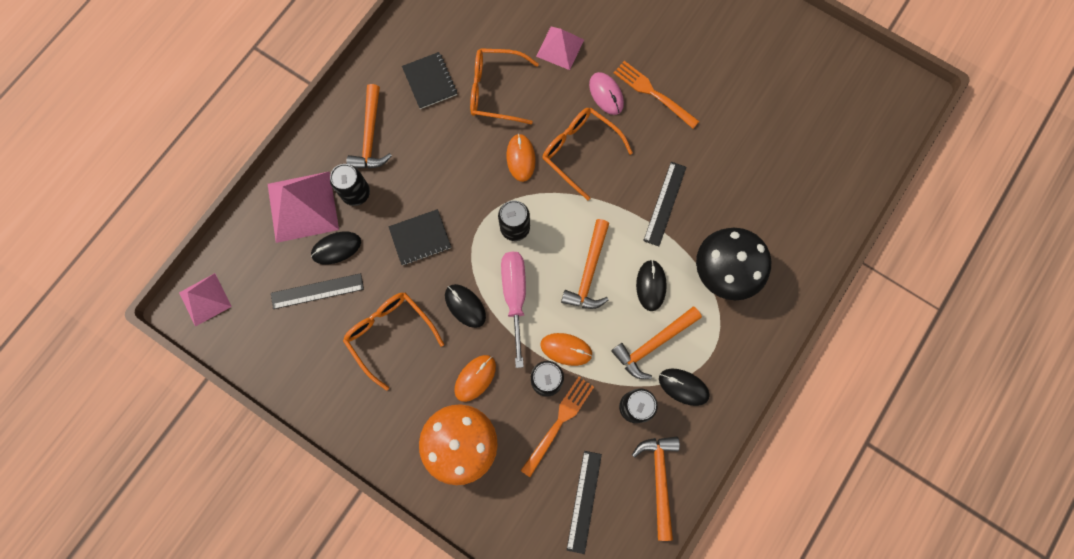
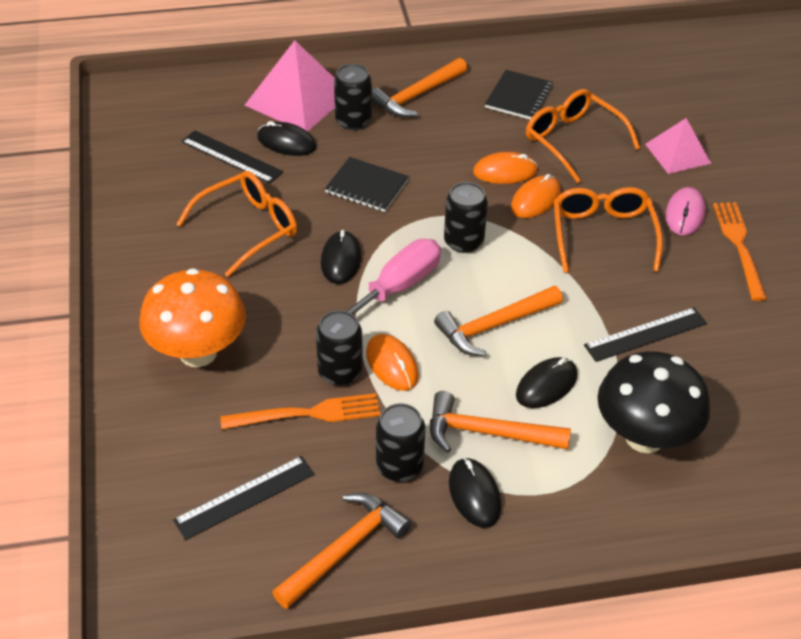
camera: 45 degrees right, 30 degrees down
pink pyramid [179,273,232,327] -> none
orange glasses [343,293,444,391] -> orange glasses turned 45 degrees clockwise [176,171,297,277]
orange mouse [454,355,496,402] -> orange mouse moved to [473,152,538,184]

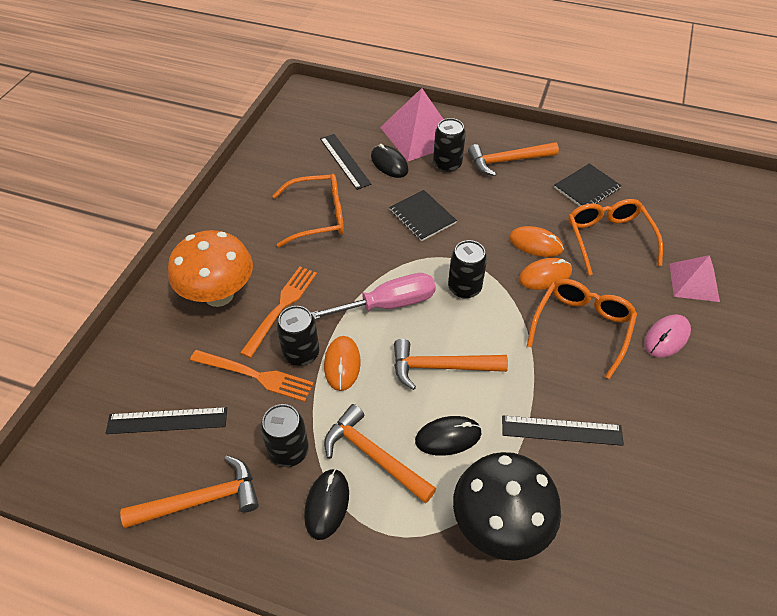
camera: 30 degrees right, 5 degrees up
black mouse [321,230,361,284] -> none
orange fork [713,202,767,301] -> orange fork moved to [240,267,317,358]

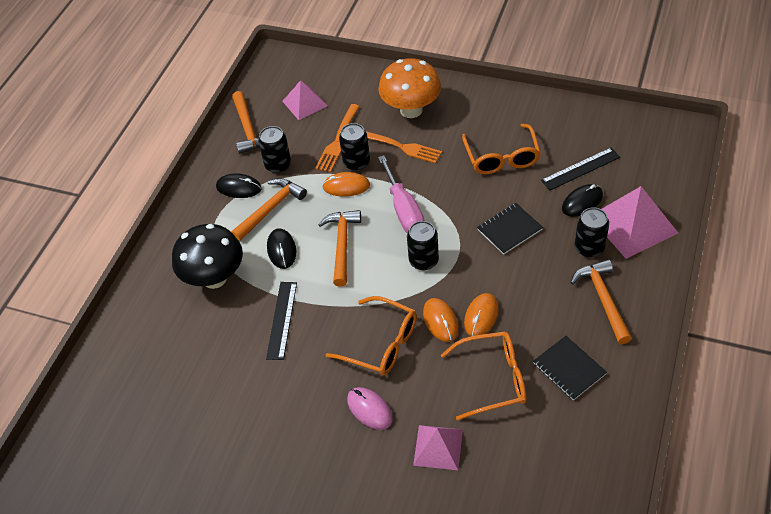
camera: 95 degrees right, 0 degrees up
black ruler [106,407,227,434] -> pink pyramid [282,80,328,120]

